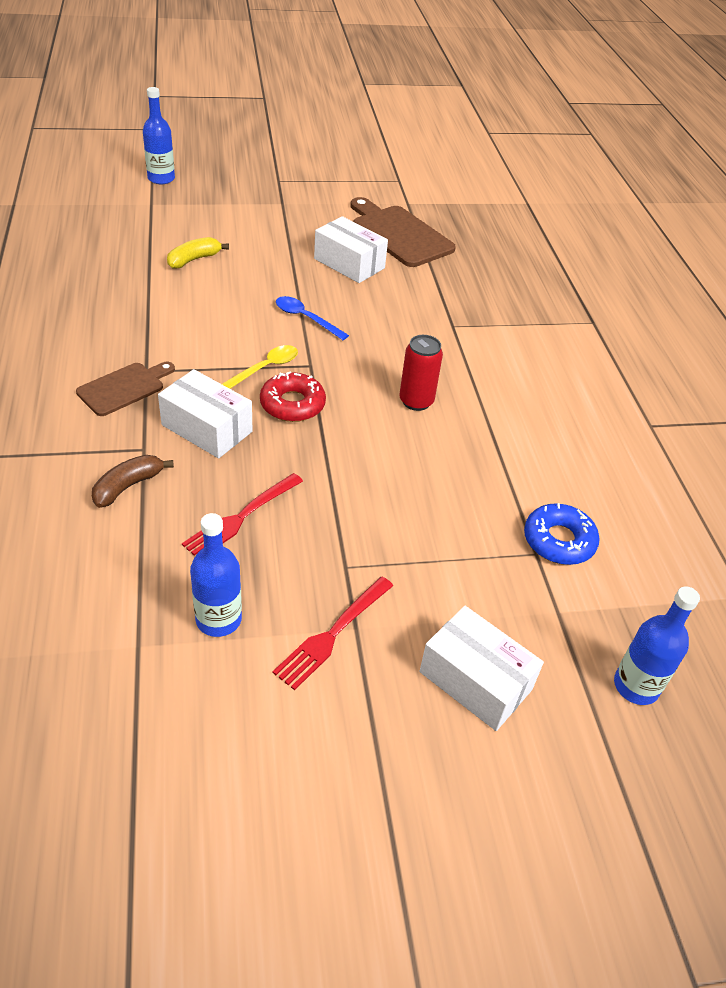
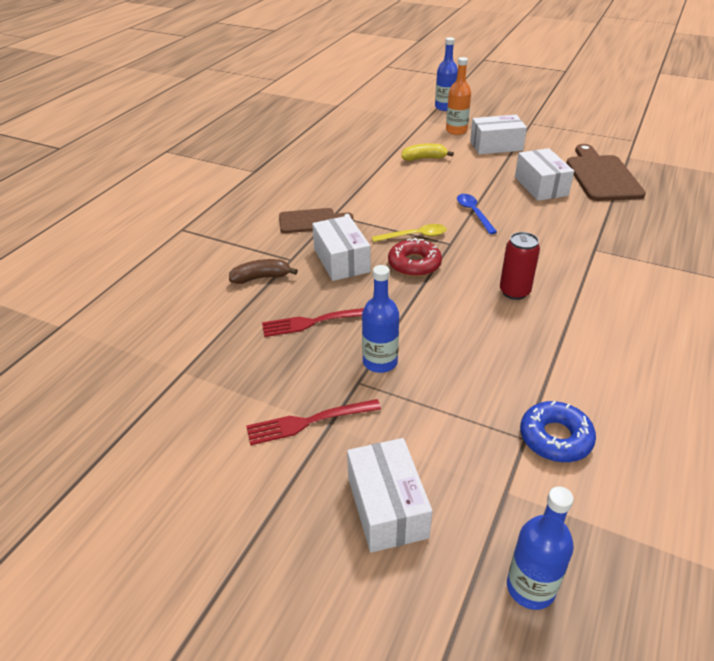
camera: 40 degrees right, 5 degrees down
blue bottle [190,513,242,637] -> blue bottle moved to [362,265,399,373]
none -> orange bottle [446,57,471,135]
none -> white box [470,115,527,154]

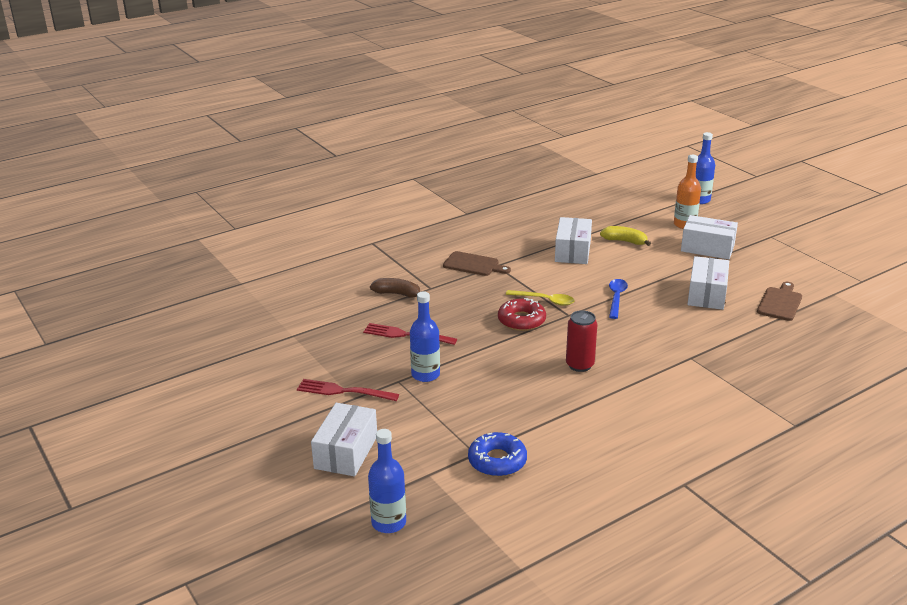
camera: 30 degrees right, 10 degrees down
white box [312,215,370,281] -> white box moved to [555,217,592,264]
brown cutting board [566,144,646,201] -> brown cutting board [757,282,802,321], size x0.61

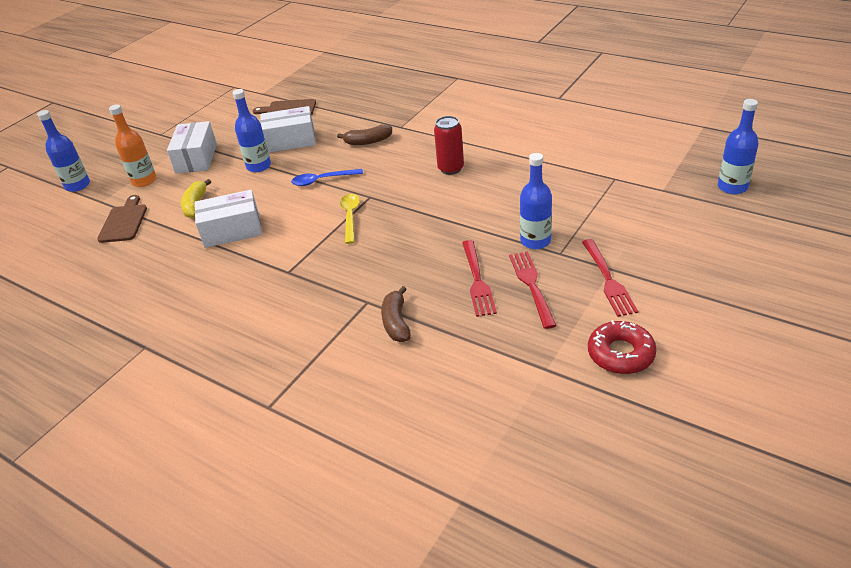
camera: 110 degrees left, 10 degrees up
white box [311,403,377,476] -> none
brown cutting board [443,251,511,276] -> brown cutting board moved to [97,195,147,243]
blue donut [468,432,527,477] -> none
red donut [498,298,546,331] -> red donut moved to [588,320,657,374]
none -> blue bottle [232,89,271,172]
none -> brown banana [337,125,392,145]
none -> red fork [509,251,557,329]

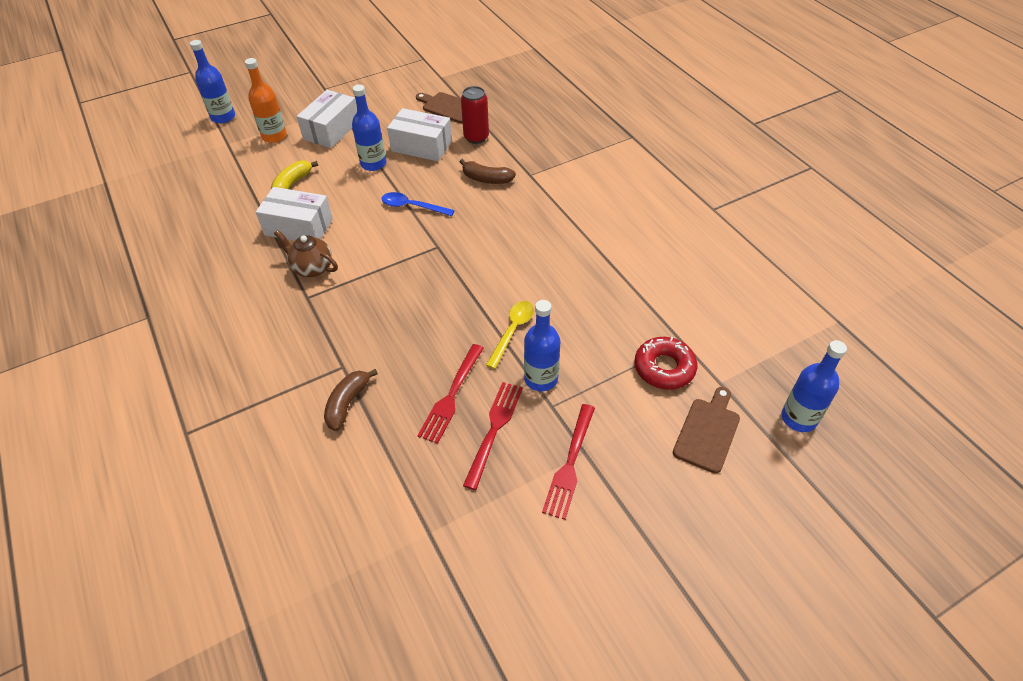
camera: 25 degrees right, 10 degrees up
brown cutting board [97,195,147,243] -> brown cutting board moved to [673,387,740,473]
yellow spoon [340,194,360,244] -> yellow spoon moved to [486,301,534,369]
red can [434,116,464,175] -> red can moved to [461,86,489,144]
red donut [588,320,657,374] -> red donut moved to [634,337,697,390]
none -> brown teapot [274,230,338,277]

